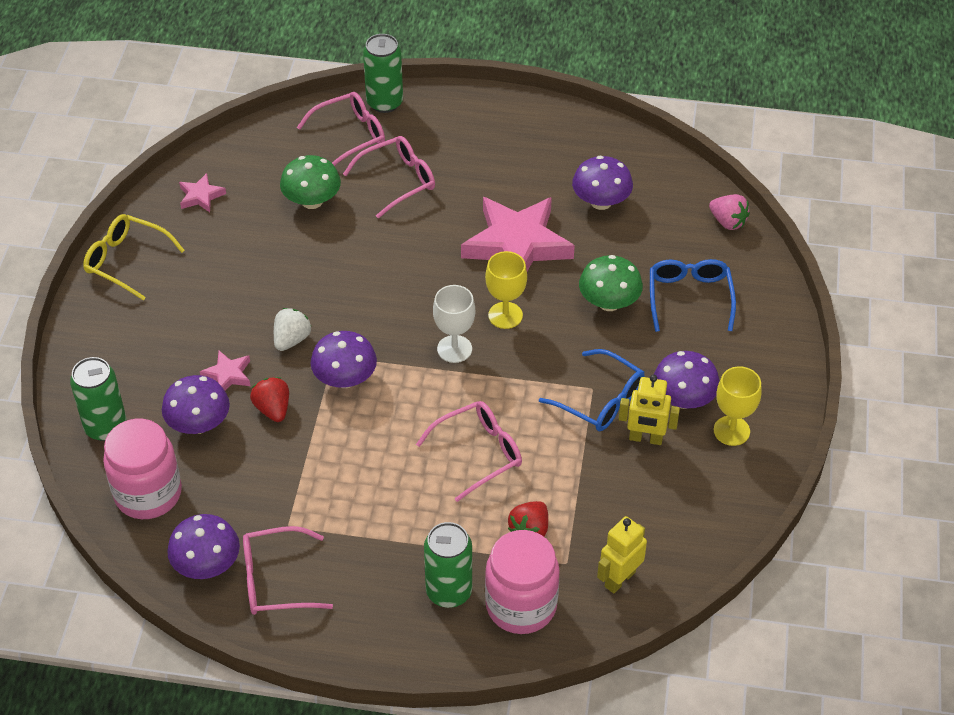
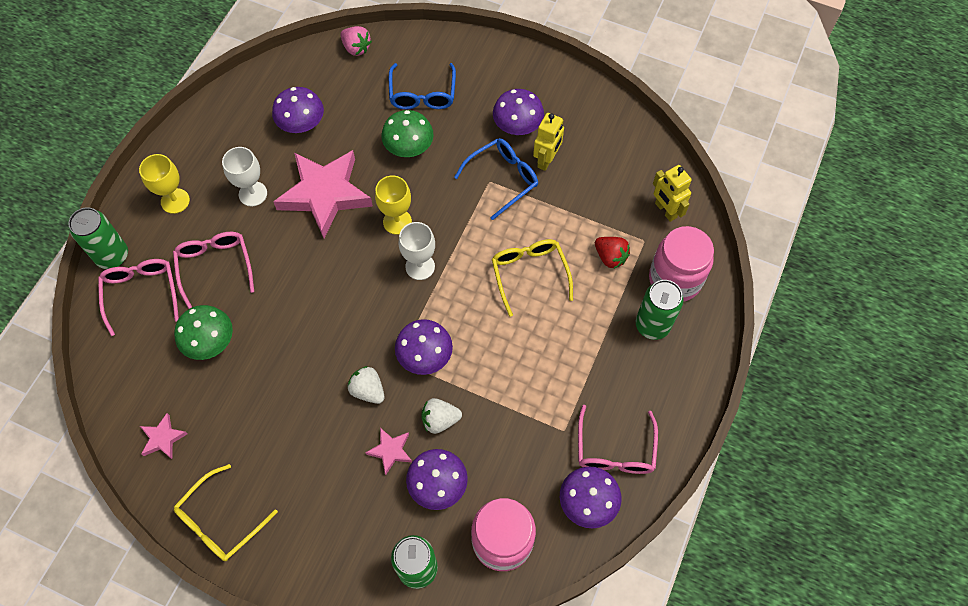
camera: 75 degrees left, 15 degrees up
red strawberry [250,377,289,422] -> white strawberry [421,398,462,434]
pink glasses [416,401,522,502] -> yellow glasses [492,239,573,317]
blue glasses [650,259,736,332] -> blue glasses turned 105 degrees counterclockwise [389,63,456,110]
pink strawberry [709,194,750,230] -> pink strawberry turned 75 degrees clockwise [341,26,372,56]
yellow goblet [714,366,762,446] -> yellow goblet moved to [139,154,190,214]
none -> white goblet [222,147,267,206]

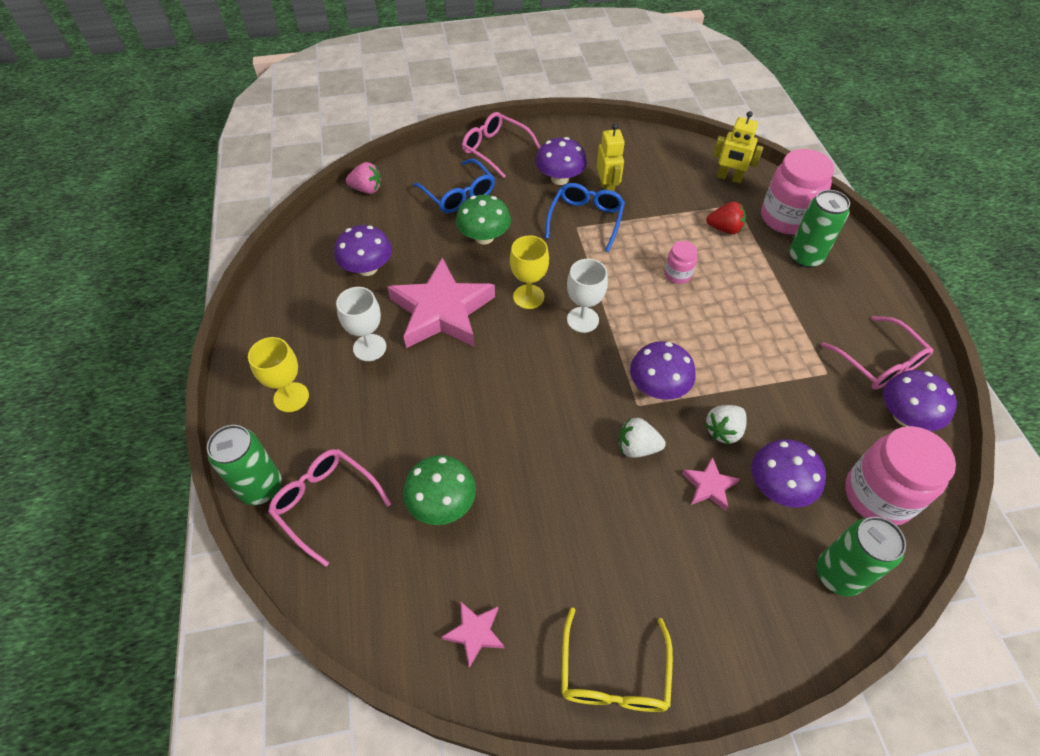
camera: 35 degrees left, 10 degrees down
pink glasses [173,232,254,309] -> pink glasses moved to [462,112,541,178]
yellow glasses [492,239,573,317] -> pink jar [664,241,697,284]

